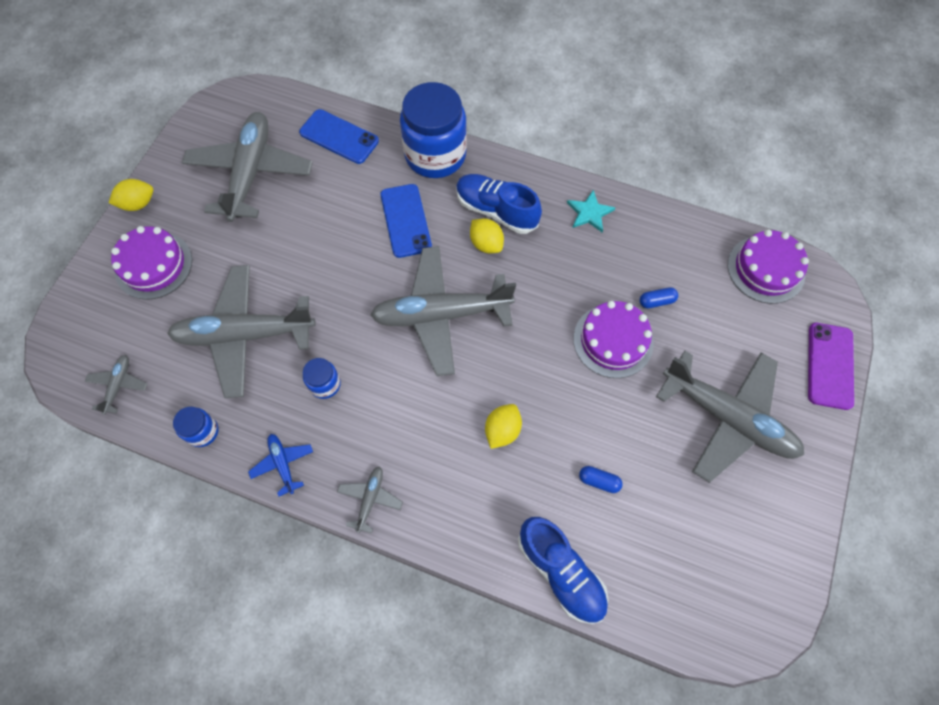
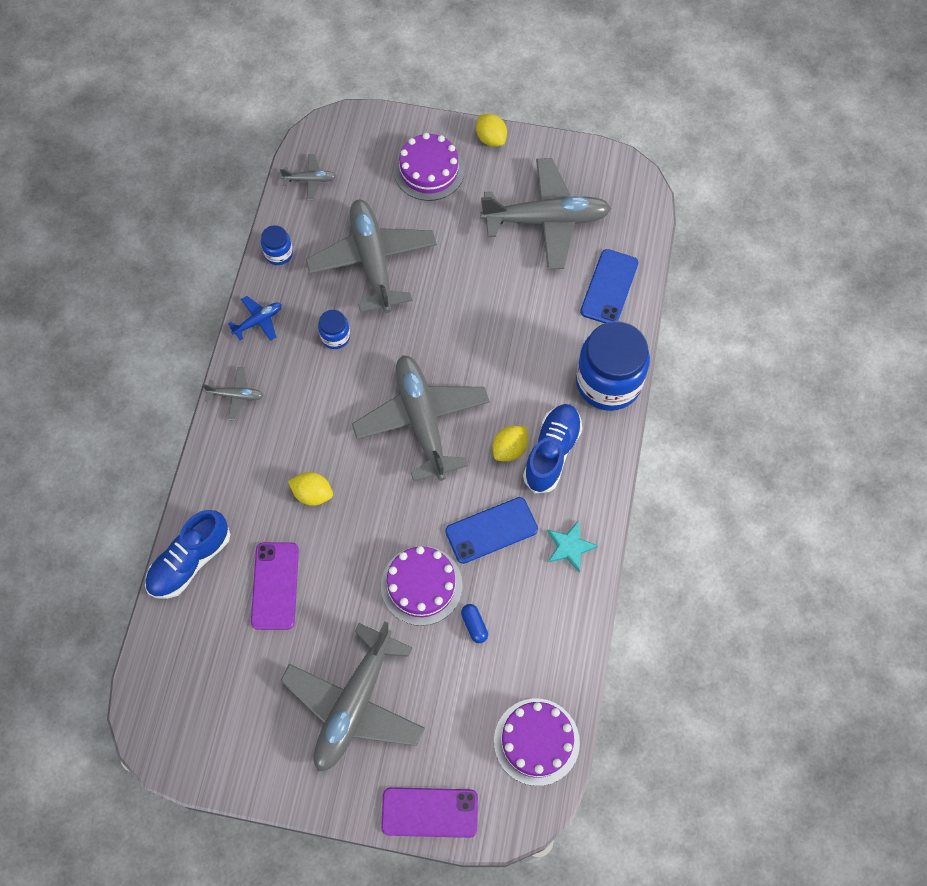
camera: 80 degrees right, 0 degrees up
blue phone [380,184,432,258] -> blue phone moved to [445,497,538,564]
blue capsule [579,466,623,493] -> purple phone [251,542,299,630]

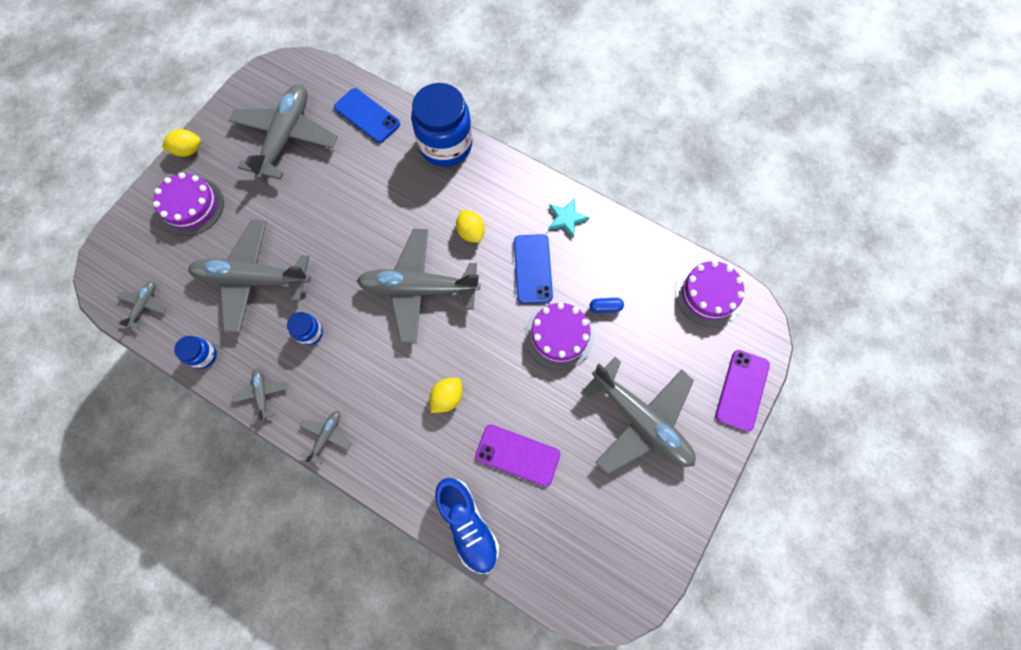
camera: 70 degrees left, 5 degrees up
blue plane [228,296,281,341] -> grey plane [232,368,288,421]
blue shoe [523,404,582,493] -> none

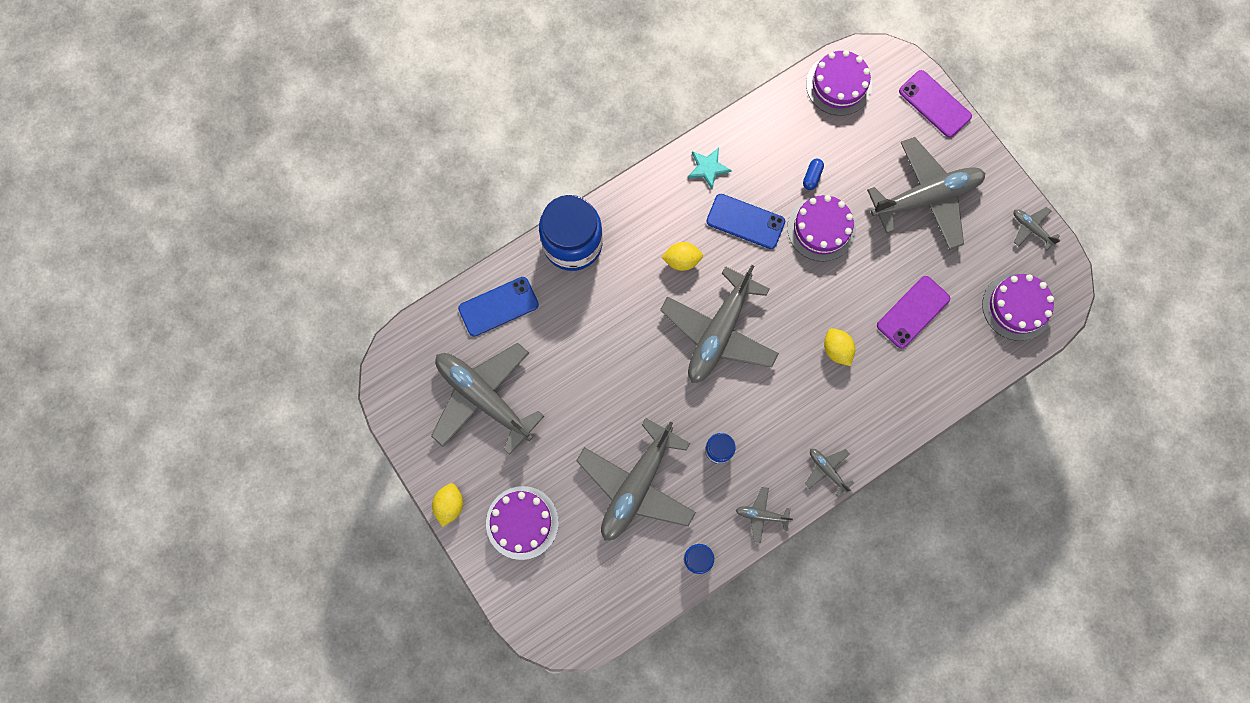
camera: 65 degrees left, 5 degrees up
grey plane [117,281,166,329] -> grey plane moved to [1014,207,1060,250]
blue shoe [435,478,499,574] -> none
none -> purple cake [982,273,1054,341]

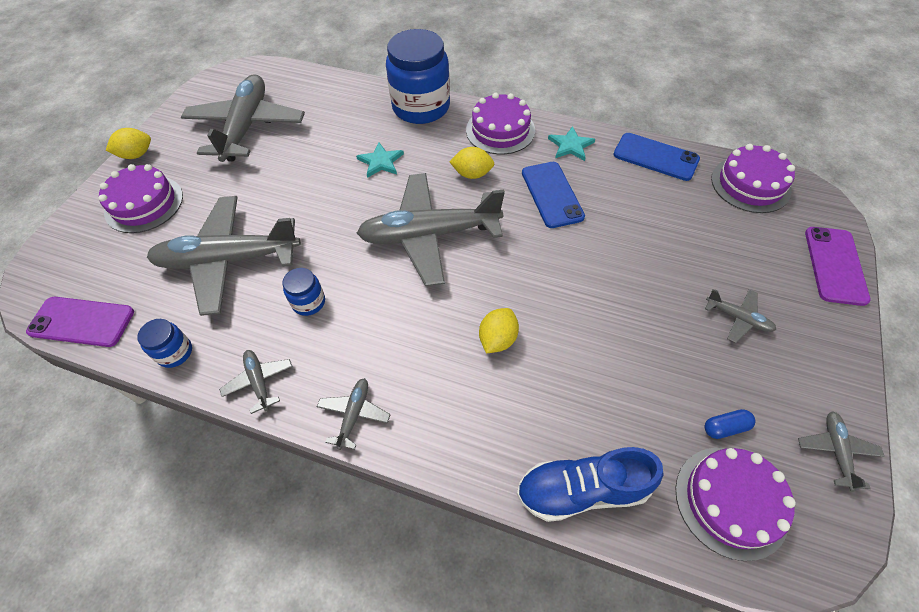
camera: 55 degrees right, 20 degrees down
blue phone [458,277,539,337] -> blue phone moved to [613,133,700,181]
yellow lemon [661,242,703,271] -> yellow lemon turned 45 degrees counterclockwise [449,147,494,179]
purple cake [787,195,856,261] -> purple cake moved to [466,93,535,154]
blue capsule [803,159,824,190] -> blue capsule moved to [704,409,756,439]
grey plane [867,137,985,250] -> grey plane [705,289,776,343], size x0.43
purple phone [877,276,950,349] -> purple phone moved to [26,297,134,347]
none -> turquoise star [356,142,404,178]
none -> blue shoe [517,447,663,522]

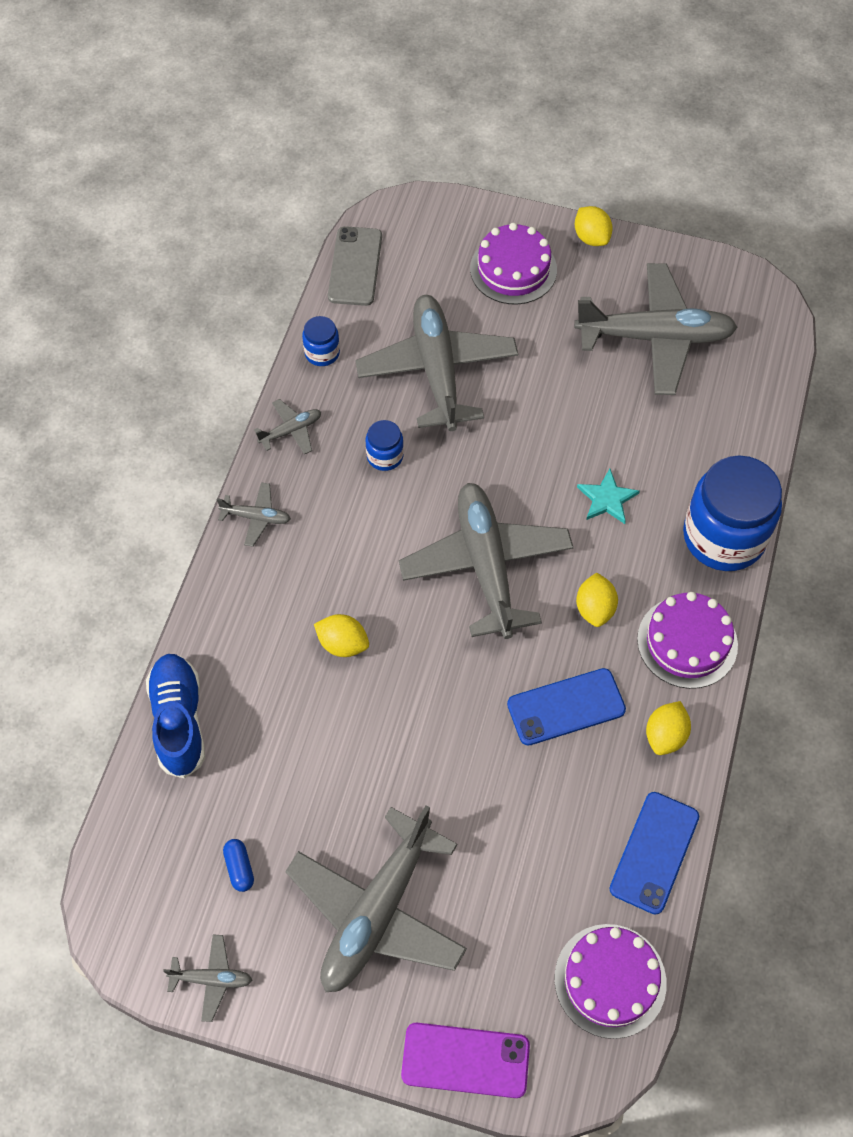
camera: 85 degrees right, 5 degrees up
purple phone [26,297,134,347] -> grey phone [328,226,382,306]
turquoise star [548,126,595,161] -> yellow lemon [646,701,691,755]
purple cake [675,448,796,561] -> none
grey plane [705,289,776,343] -> grey plane [285,805,467,992], size x2.34

